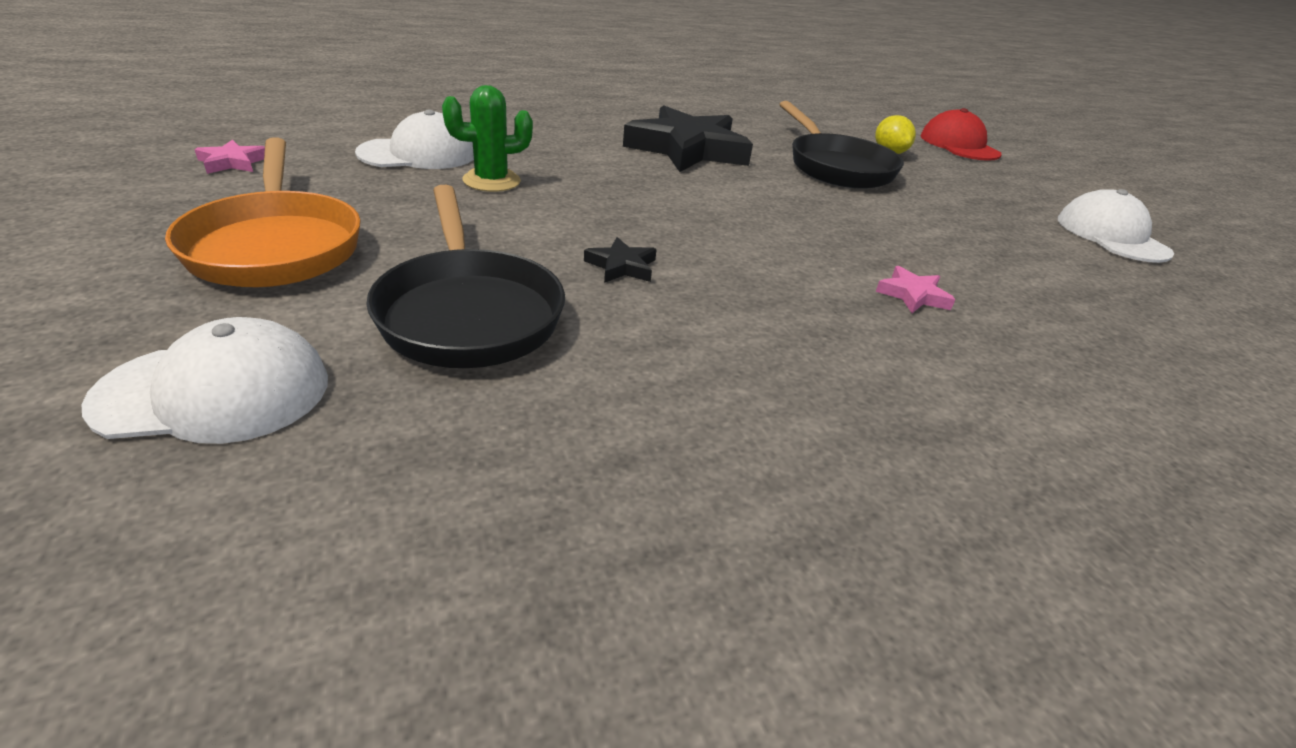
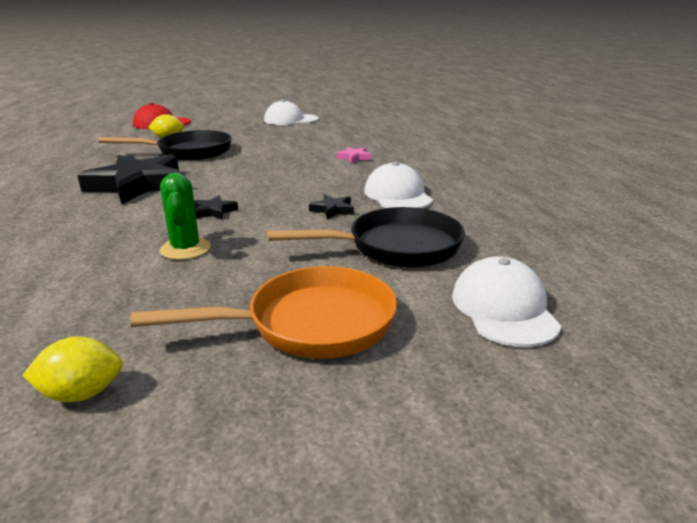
camera: 80 degrees left, 10 degrees down
pink star [194,140,265,174] -> yellow lemon [22,337,123,402]
white cap [355,110,474,169] -> white cap moved to [364,162,433,208]
none -> black star [194,196,238,220]

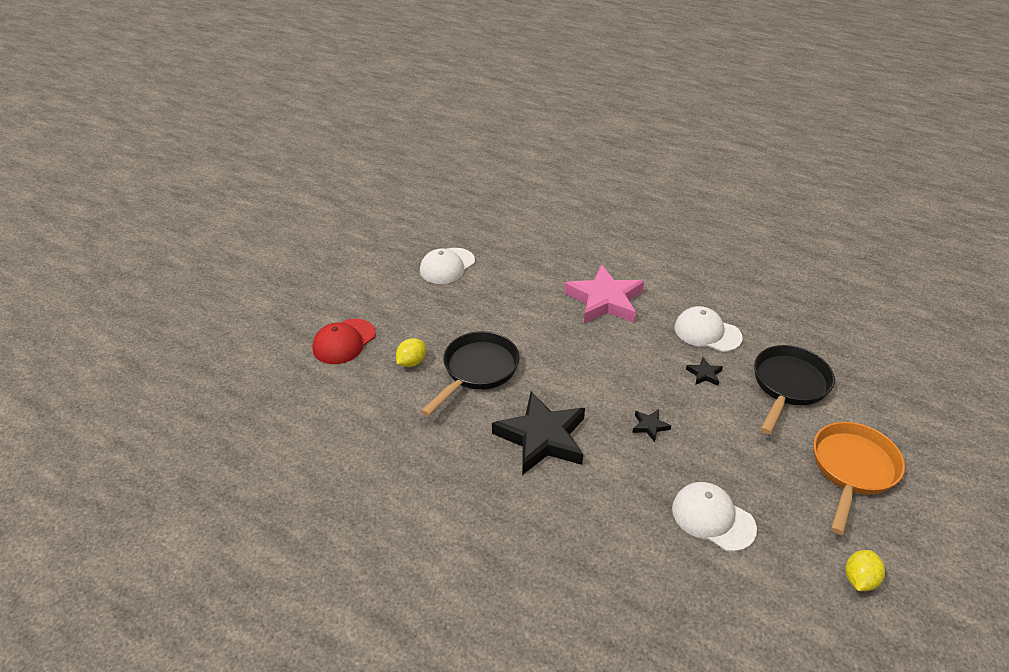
camera: 45 degrees left, 15 degrees up
green cactus [160,173,211,260] -> none
pink star [336,147,372,163] -> pink star [564,265,644,323], size x2.46
white cap [452,256,562,347] -> white cap moved to [672,482,757,552]

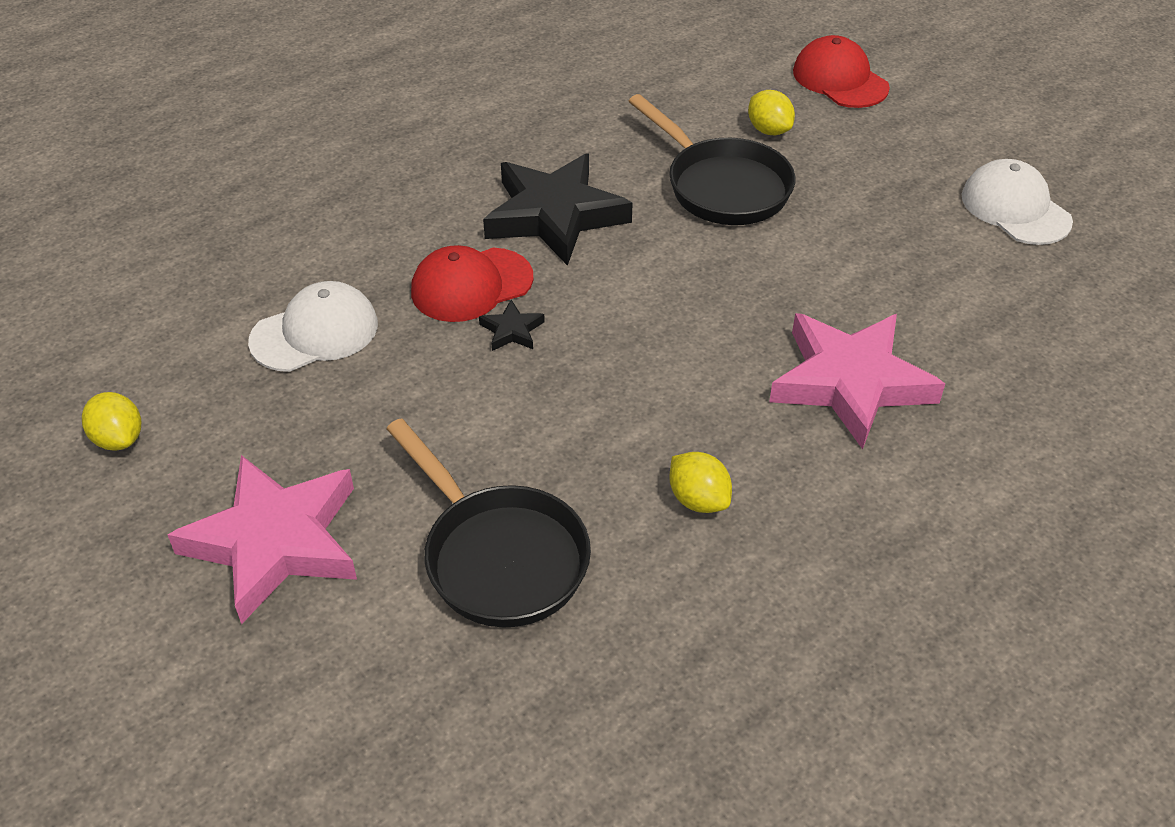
camera: 110 degrees right, 5 degrees up
white cap [674,306,743,352] -> yellow lemon [669,452,732,513]
black star [686,357,723,386] -> none
orange pan [814,422,905,535] -> pink star [168,455,357,624]
none -> red cap [411,245,534,322]

